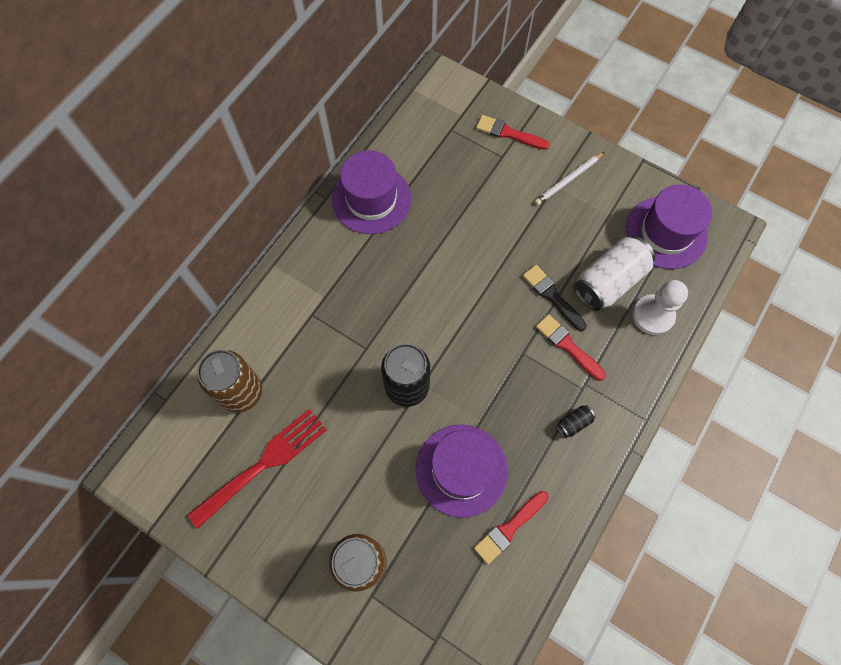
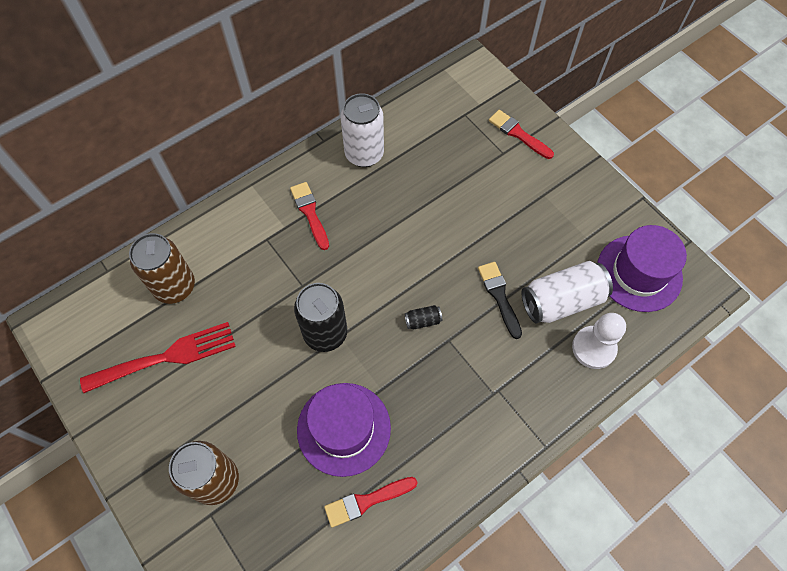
camera: 20 degrees right, 5 degrees down
purple hat [332,150,411,234] -> white can [341,93,384,167]
white pencil [534,152,604,205] -> none
red brush [536,314,606,381] -> red brush moved to [290,182,329,250]
black can [556,405,595,438] -> black can moved to [405,305,442,329]

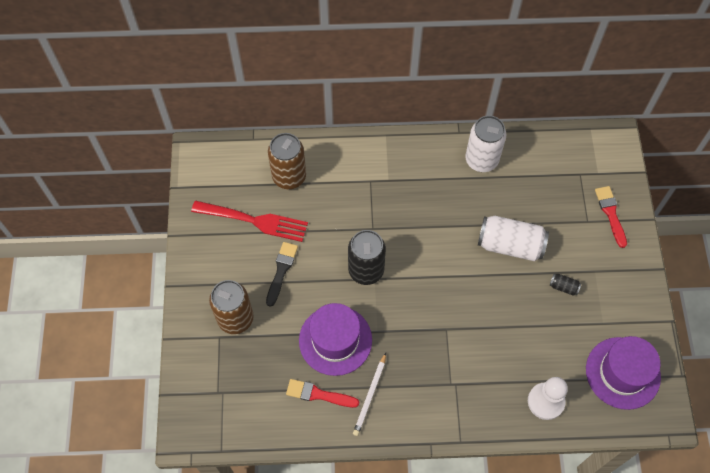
camera: 35 degrees right, 0 degrees up
red brush [290,182,329,250] -> none
black can [405,305,442,329] -> black can moved to [550,274,581,296]
black brush [478,262,522,339] -> black brush moved to [266,242,298,307]
white can [522,261,613,324] -> white can moved to [478,216,549,261]
none -> white pencil [353,353,386,436]

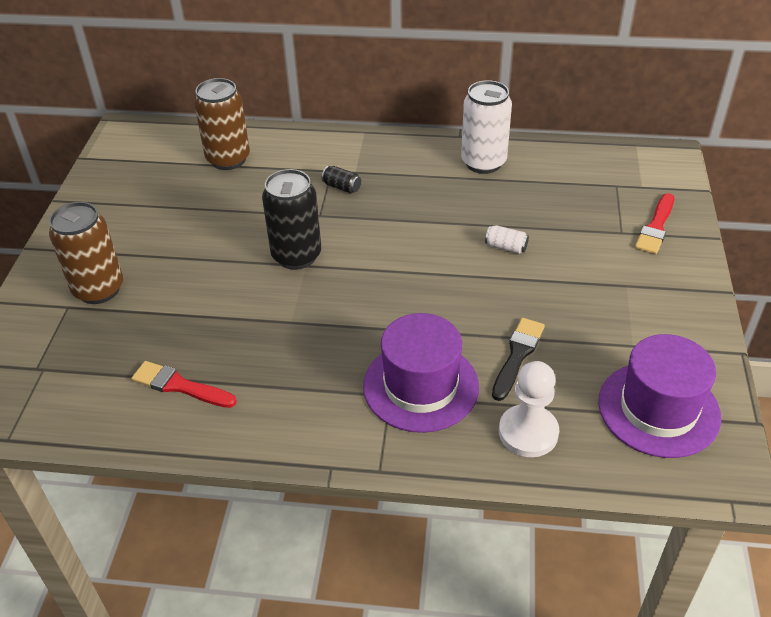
camera: 10 degrees right, 20 degrees down
red fork [191,200,308,242] -> none
black brush [266,242,298,307] -> black brush moved to [492,318,545,401]
purple hat [299,303,372,376] -> purple hat moved to [363,313,479,433]
white pencil [353,353,386,436] -> none
white can [478,216,549,261] -> white can [485,225,529,254], size x0.43
black can [550,274,581,296] -> black can moved to [322,166,361,193]
red brush [595,186,627,248] -> red brush turned 150 degrees counterclockwise [635,193,674,254]

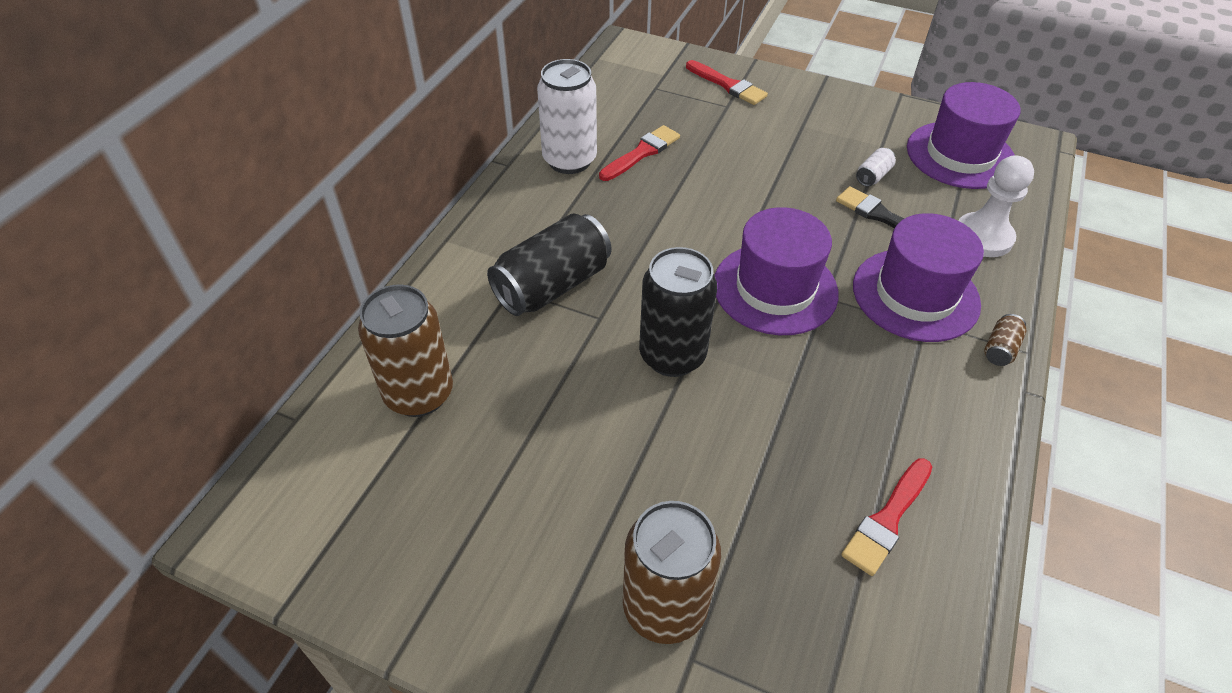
camera: 75 degrees left, 5 degrees up
black can [322,166,361,193] -> black can [487,214,611,316], size x2.31
white can [485,225,529,254] -> white can moved to [856,148,896,186]
none -> red brush [599,125,680,181]
none -> purple hat [714,207,839,335]
none -> brown can [984,314,1027,366]

